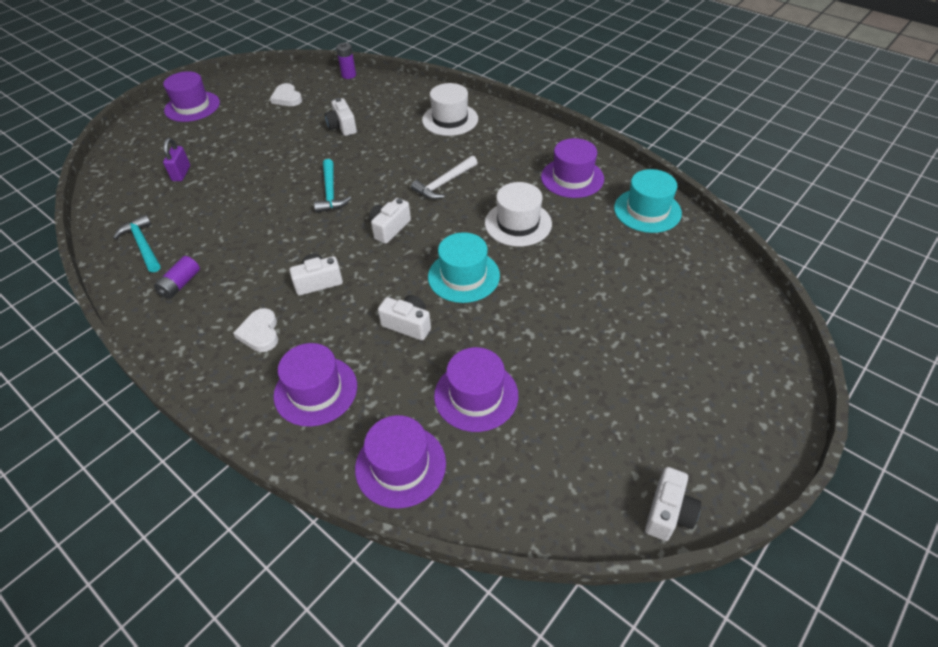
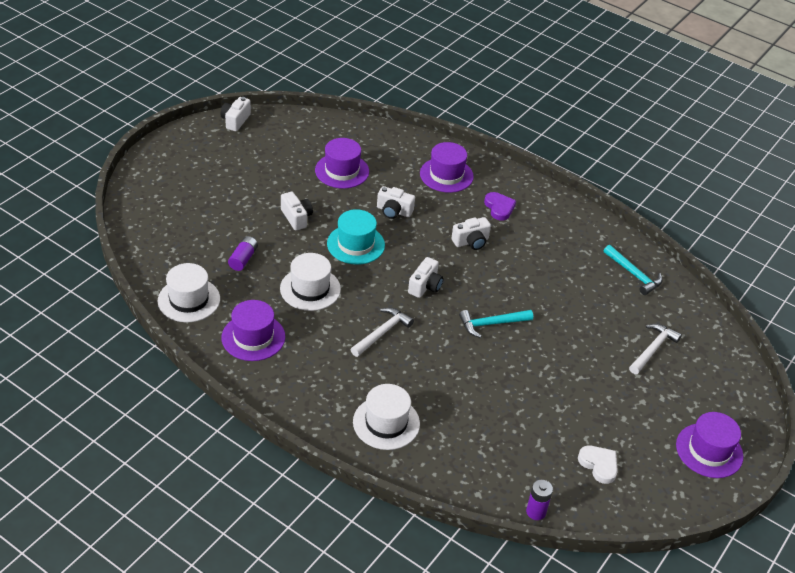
camera: 170 degrees right, 5 degrees down
purple battery [154,256,200,299] -> purple battery moved to [228,236,258,271]
purple padlock [163,138,190,181] -> white hammer [629,324,682,374]
white heart [233,308,278,352] -> purple heart [484,192,516,221]
turquoise hammer [314,159,351,213] -> turquoise hammer turned 90 degrees counterclockwise [459,310,533,338]
white camera [325,98,357,136] -> white camera moved to [281,192,313,231]
purple hat [355,415,446,509] -> none
turquoise hat [614,169,682,233] -> white hat [158,263,220,322]

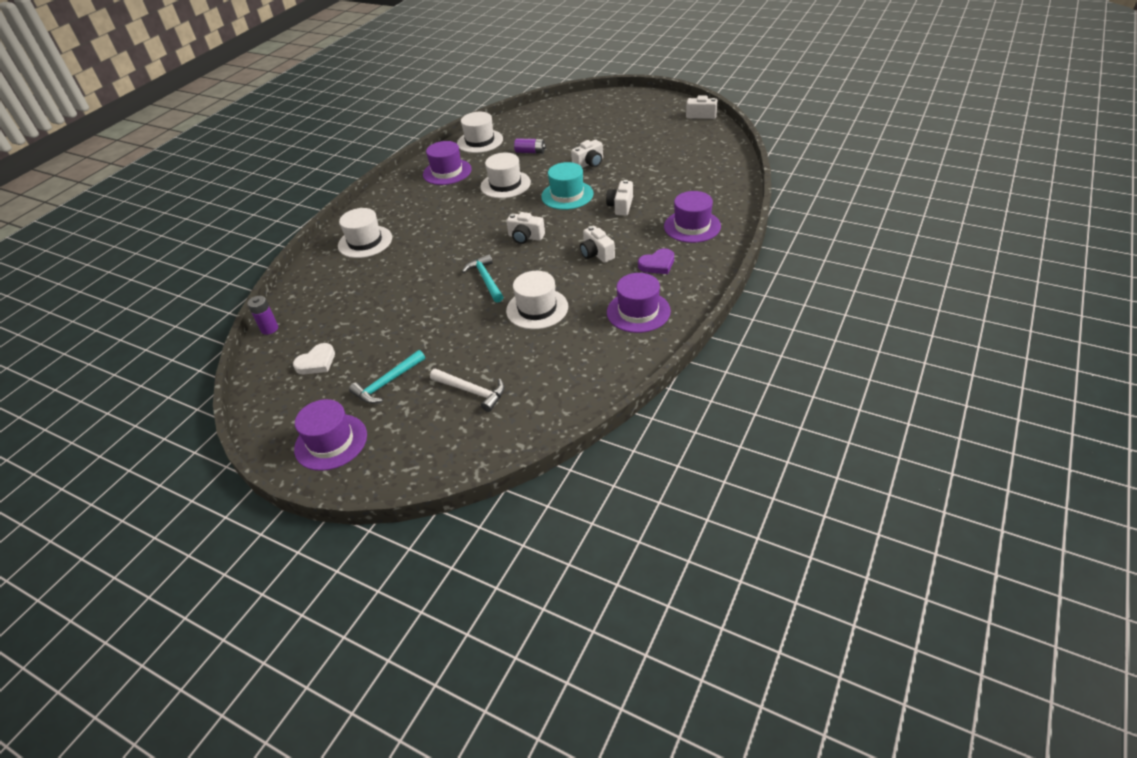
camera: 90 degrees right, 0 degrees up
purple hat [315,138,369,189] -> purple hat moved to [607,273,671,333]
white hammer [351,308,414,357] -> none
turquoise hammer [604,245,663,295] -> turquoise hammer moved to [349,350,425,404]
none -> white hat [506,271,568,329]

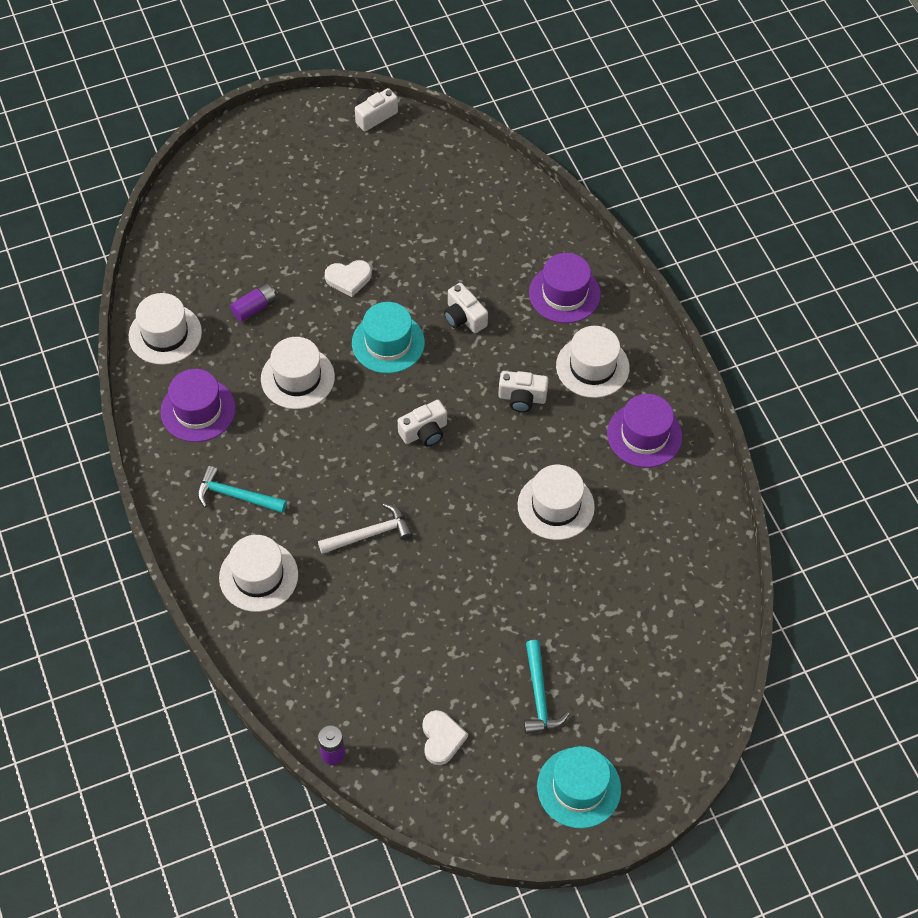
camera: 55 degrees left, 15 degrees up
purple hat [294,399,367,471] -> turquoise hat [537,746,621,828]
white hammer [430,369,505,412] -> white hammer moved to [318,503,413,554]
turquoise hammer [462,254,503,303] -> turquoise hammer moved to [197,466,287,513]
white camera [571,140,603,168] -> white heart [325,260,372,297]
purple heart [638,248,674,274] -> white hat [556,326,630,398]

